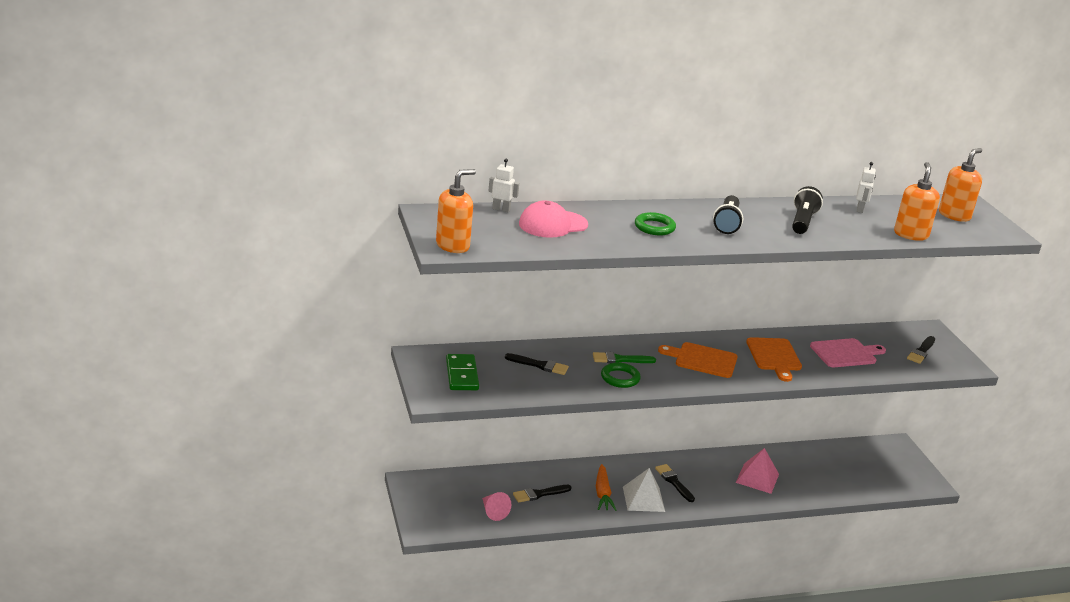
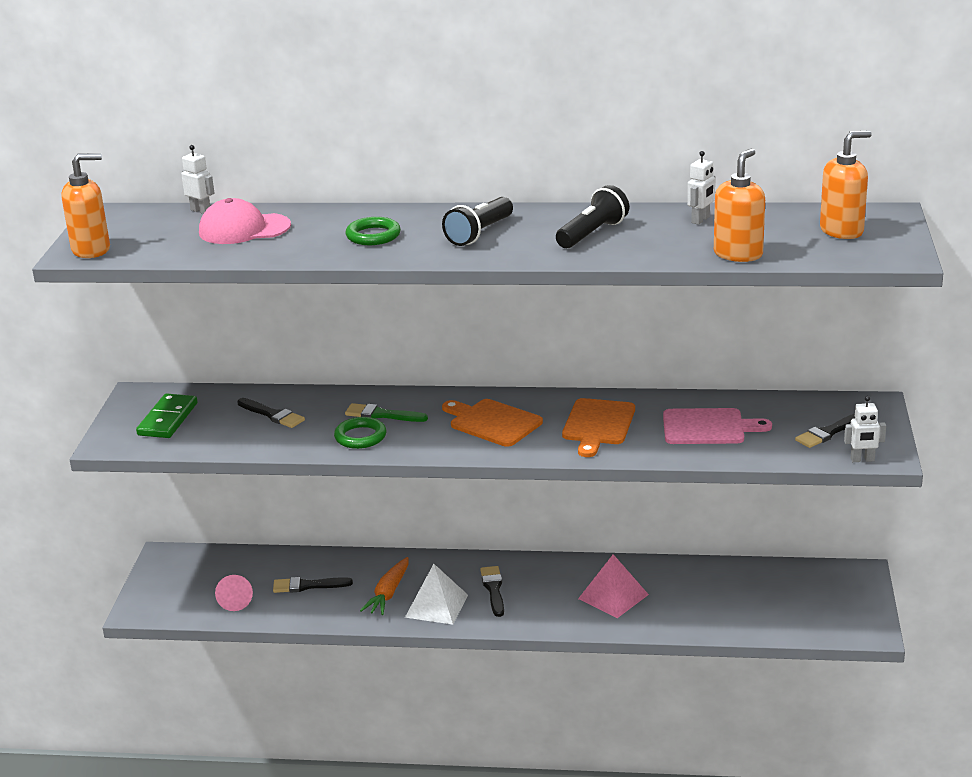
camera: 25 degrees right, 0 degrees up
none -> white robot [844,396,886,462]

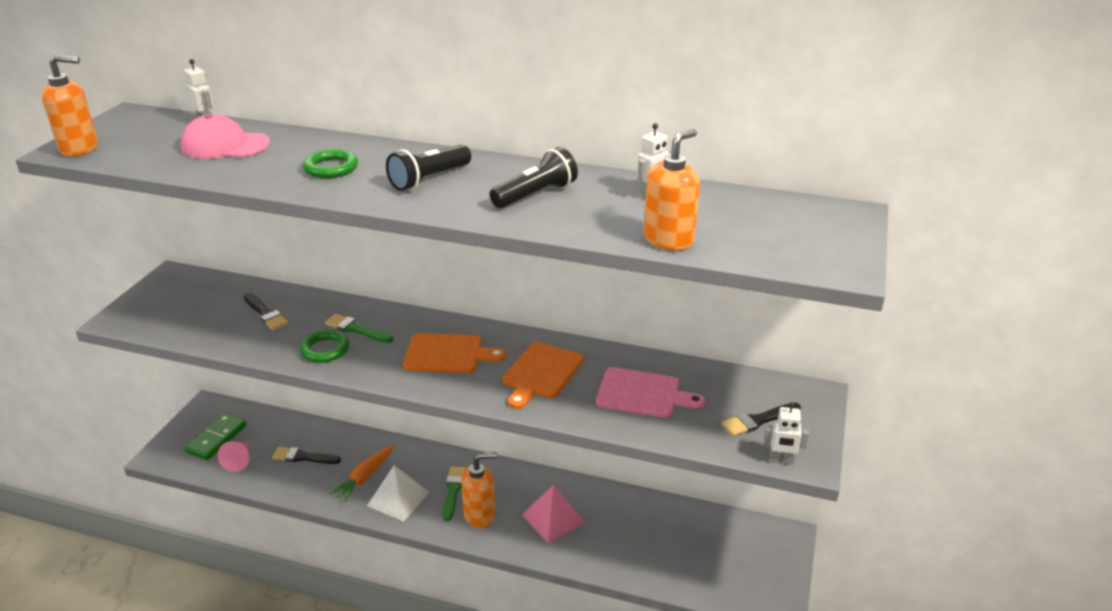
camera: 10 degrees right, 5 degrees up
green domino [136,393,198,438] -> green domino moved to [185,413,247,460]
orange cutting board [442,399,543,447] -> orange cutting board turned 135 degrees clockwise [403,333,506,373]
black brush [480,566,504,617] -> green brush [443,466,466,521]
orange soap dispenser [820,130,872,239] -> orange soap dispenser moved to [461,452,498,529]

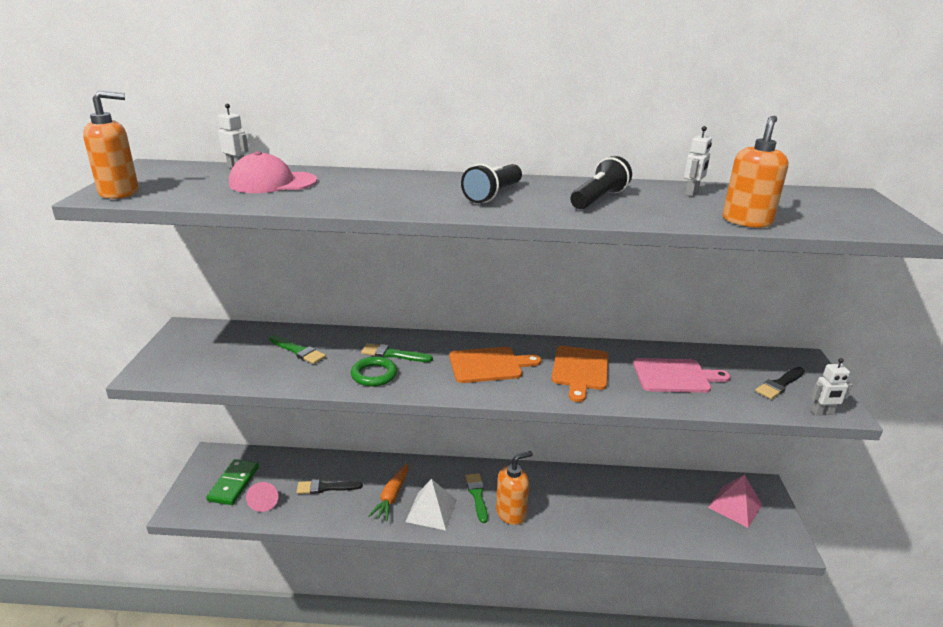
camera: 15 degrees left, 5 degrees down
black brush [244,293,289,330] -> green brush [269,335,326,364]
green ring [303,149,358,178] -> none
pink pyramid [522,485,586,543] -> pink pyramid moved to [708,475,762,528]

